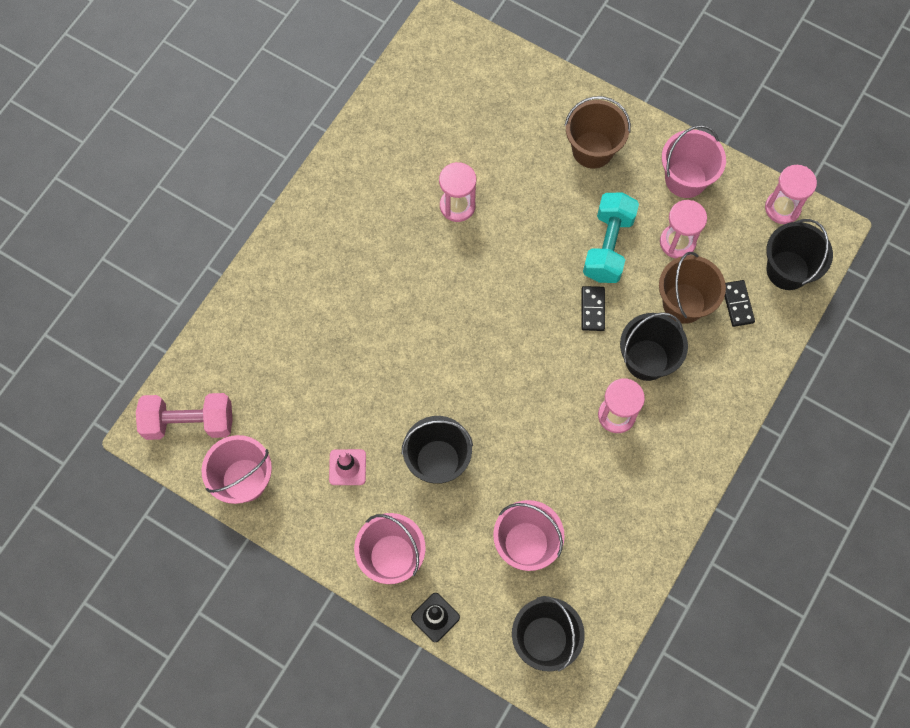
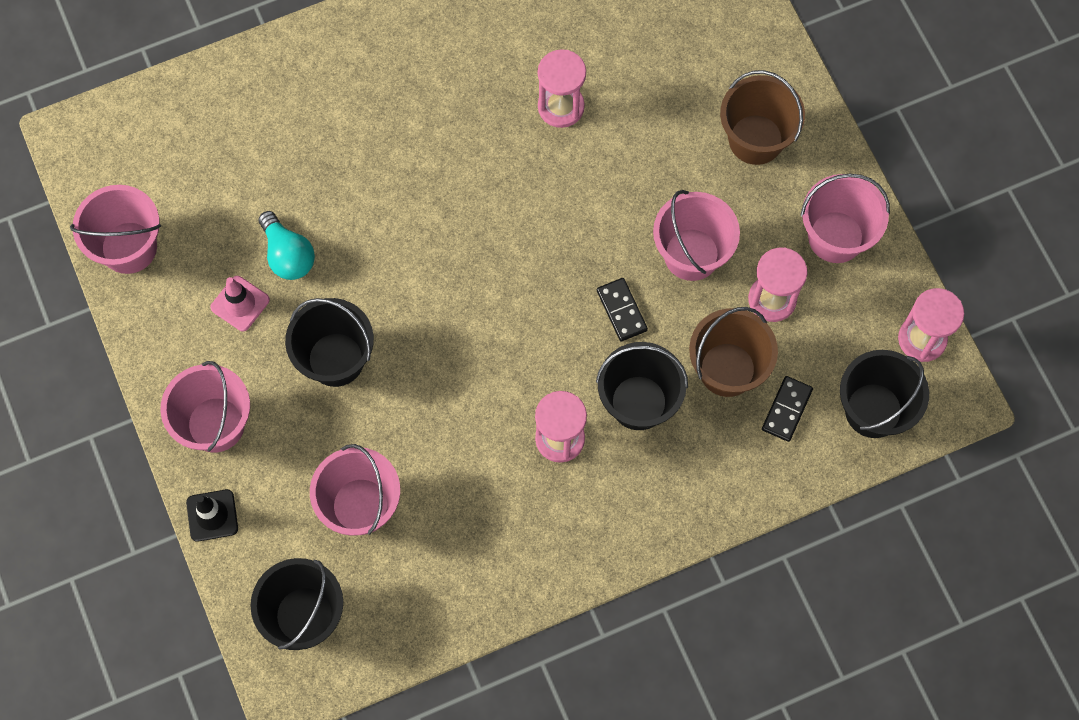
camera: 35 degrees right, 0 degrees up
pink dumbbell [136,393,233,440] -> none
black domino [582,286,605,331] -> black domino turned 60 degrees counterclockwise [597,278,648,341]
turquoise dumbbell [583,192,639,283] -> pink bucket [653,190,740,281]
none -> turquoise light bulb [258,211,315,280]

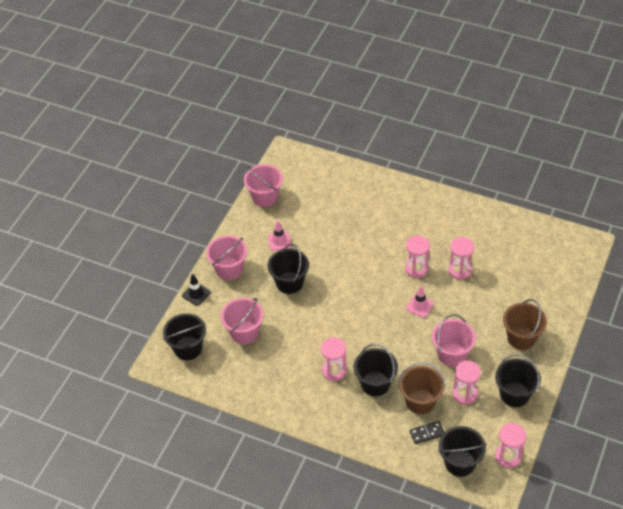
camera: 50 degrees right, 20 degrees down
turquoise light bulb [258,211,315,280] -> none
black domino [597,278,648,341] -> none
pink bucket [801,174,890,263] -> black bucket [495,354,541,407]
none -> pink hourglass [405,236,430,278]
none -> pink traffic cone [406,286,434,318]

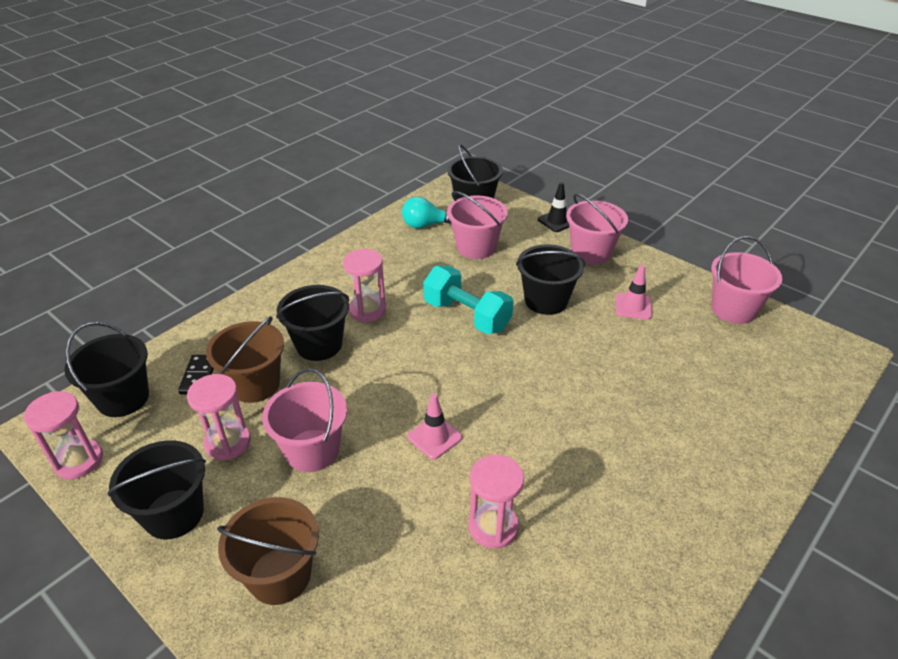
camera: 105 degrees right, 10 degrees down
pink hourglass [405,236,430,278] -> none
none -> turquoise light bulb [402,197,452,229]
none -> turquoise dumbbell [423,266,514,334]

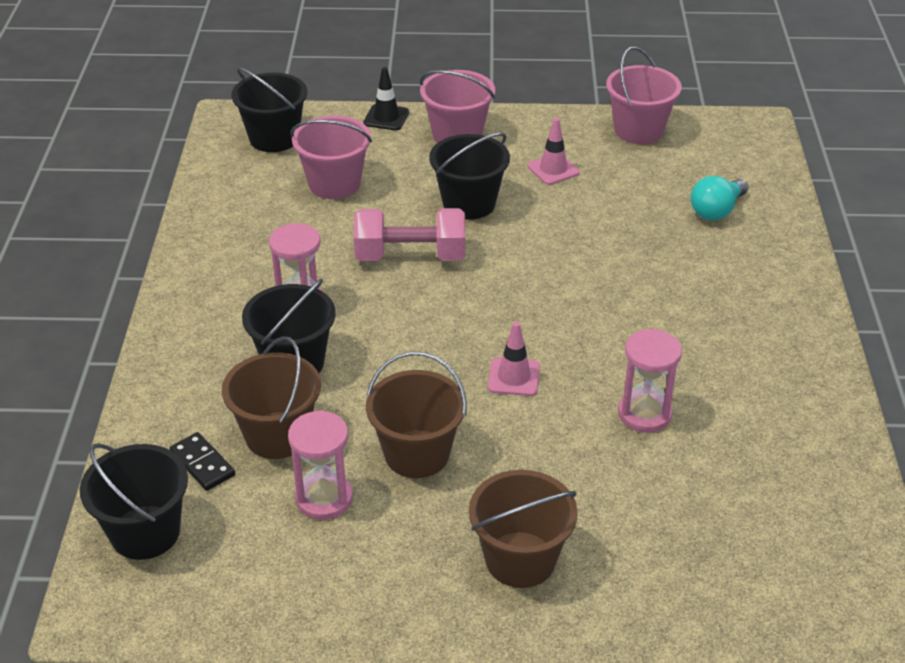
camera: 40 degrees left, 0 degrees up
pink hourglass [24,391,103,479] -> none
black bucket [107,440,206,539] -> none
pink bucket [262,368,347,472] -> brown bucket [366,351,467,478]
turquoise light bulb [402,197,452,229] -> turquoise light bulb moved to [691,176,748,221]
turquoise dumbbell [423,266,514,334] -> pink dumbbell [354,208,465,261]

